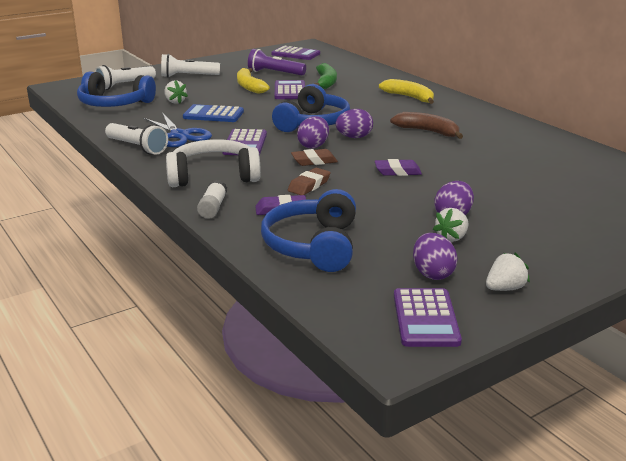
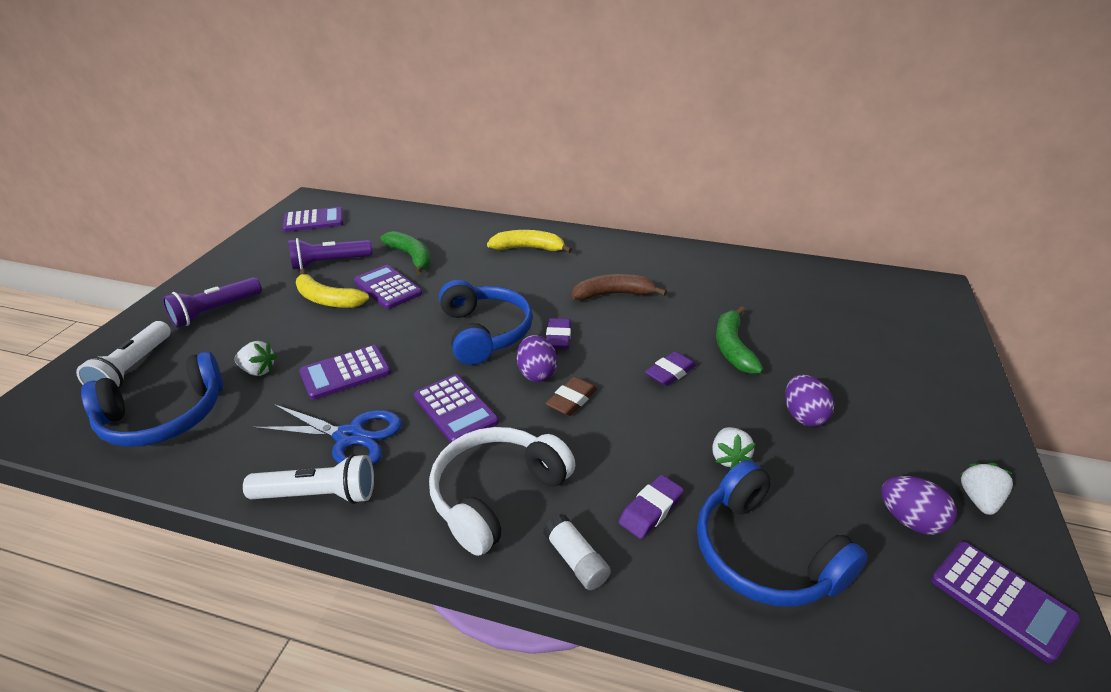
camera: 40 degrees left, 10 degrees up
white flashlight [161,54,220,77] -> purple flashlight [163,277,262,328]
blue calculator [183,104,244,122] -> purple calculator [299,345,391,400]
brown eraser [288,168,331,195] -> none
purple egg [335,109,373,138] -> purple eraser [546,318,571,349]
white strawberry [433,208,469,242] -> white strawberry moved to [712,427,755,469]
none -> green banana [716,306,764,374]

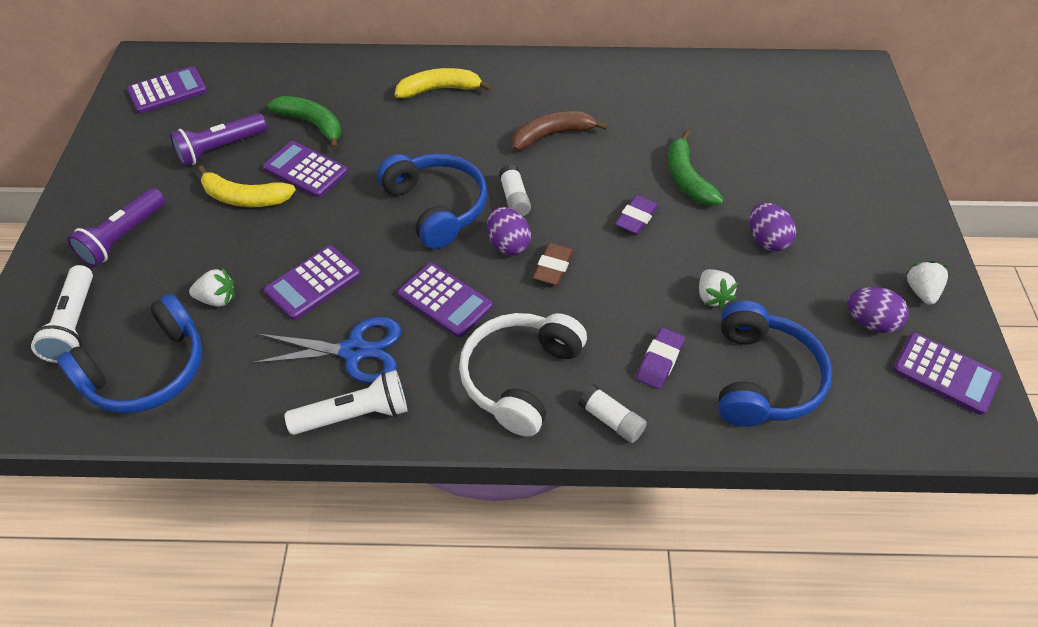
camera: 15 degrees left, 15 degrees up
purple eraser [546,318,571,349] -> white glue stick [499,164,531,216]
blue headphones [697,460,868,607] -> blue headphones turned 120 degrees counterclockwise [718,301,832,427]

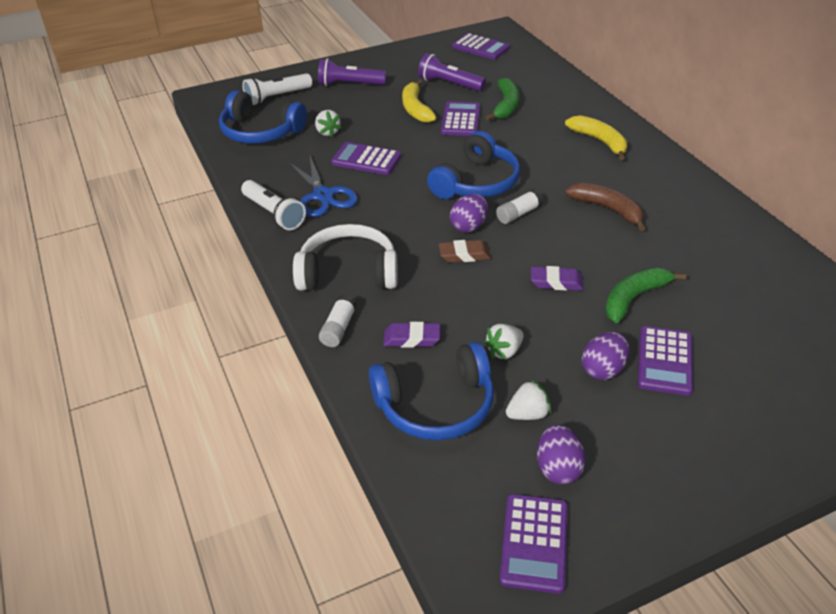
camera: 65 degrees right, 10 degrees down
purple calculator [397,263,493,338] -> purple calculator moved to [638,326,693,396]
white strawberry [906,261,948,305] -> white strawberry moved to [506,379,551,420]

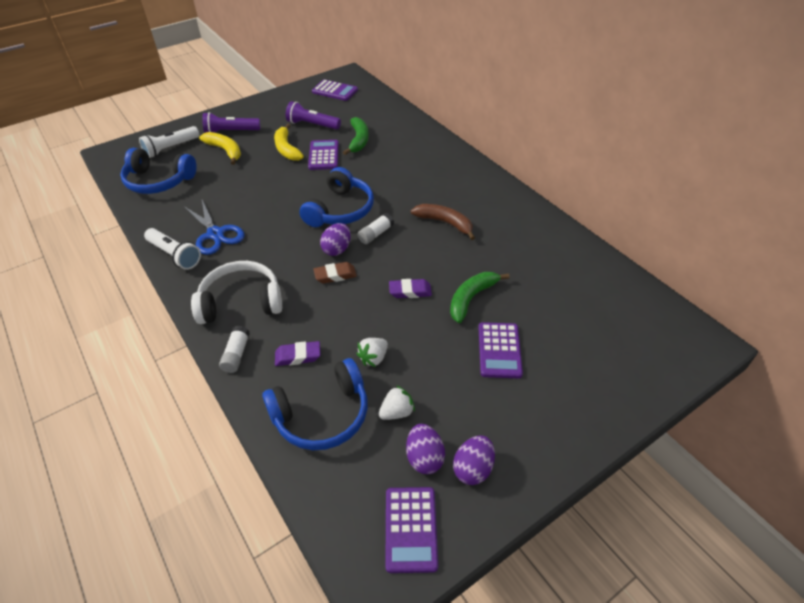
camera: 10 degrees left, 5 degrees up
white strawberry [315,110,342,137] -> none
purple calculator [331,142,401,175] -> none
yellow banana [565,115,627,160] -> yellow banana moved to [199,132,241,165]
purple egg [582,332,629,380] -> purple egg moved to [453,435,495,485]

